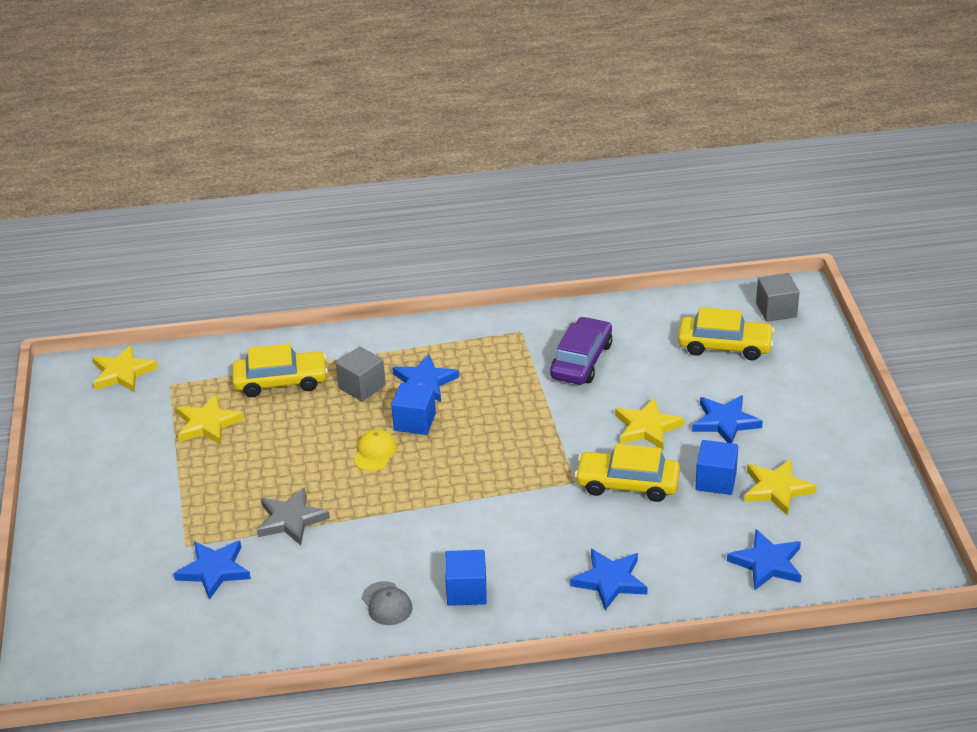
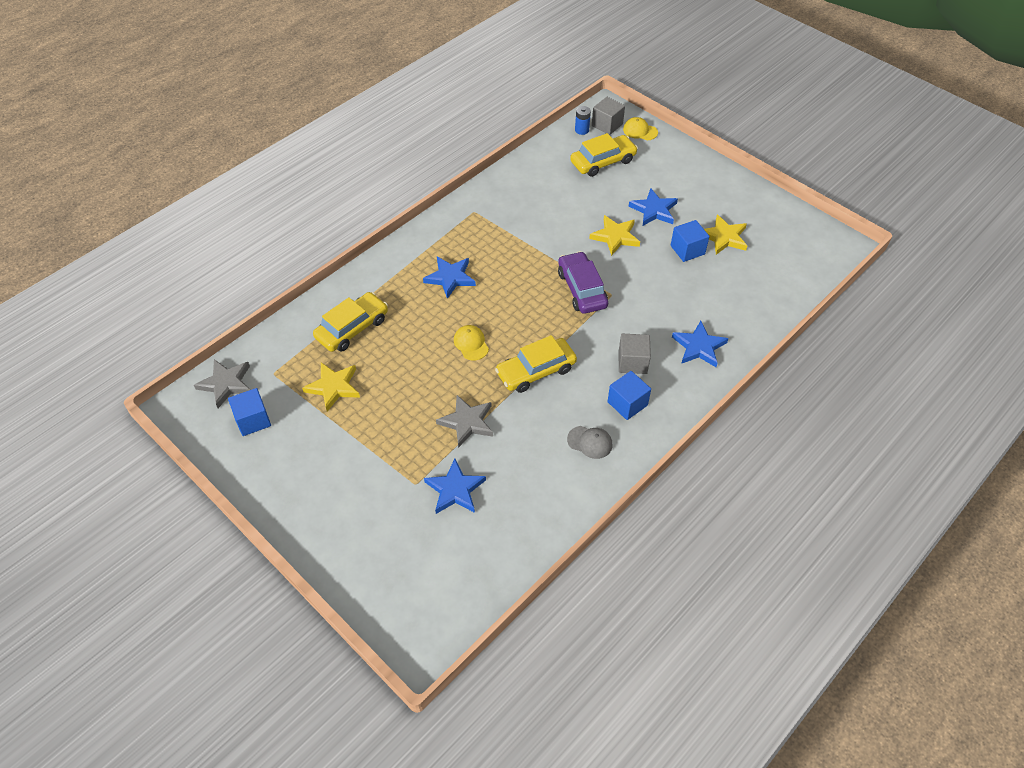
camera: 40 degrees left, 15 degrees up
yellow star [93,345,158,393] -> grey star [194,359,250,408]
grey cube [336,346,386,402] -> grey cube moved to [619,334,651,374]
blue cube [391,383,436,435] -> blue cube moved to [228,388,271,436]
purple car [550,317,612,385] -> purple car moved to [558,251,608,314]
yellow car [574,444,680,502] -> yellow car moved to [495,335,577,393]
blue star [727,529,801,590] -> none
none -> blue battery [575,106,591,135]
none -> yellow cap [623,117,658,141]

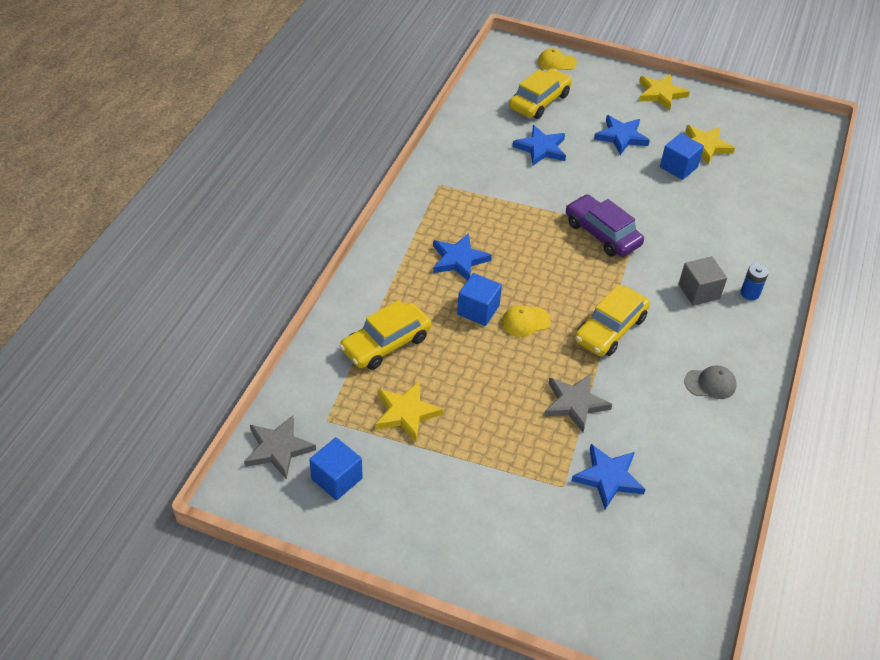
camera: 25 degrees left, 5 degrees down
yellow car [313,292,388,352] -> yellow car turned 150 degrees counterclockwise [340,300,431,370]
yellow cap [454,325,489,360] -> yellow cap turned 60 degrees counterclockwise [502,305,551,337]
blue battery [575,106,591,135] -> blue battery moved to [741,264,769,300]
yellow star [589,215,640,256] -> yellow star moved to [639,74,690,111]
grey cube [592,97,625,135] -> none
blue cube [607,371,651,420] -> blue cube moved to [457,273,502,326]
blue star [672,321,729,367] -> blue star moved to [512,125,566,166]

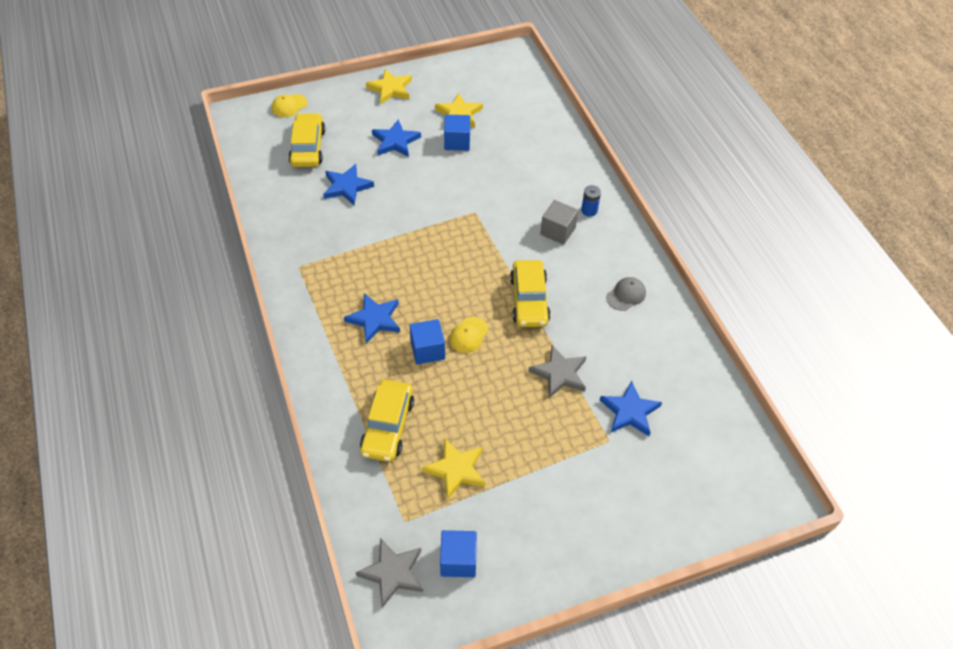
camera: 40 degrees left, 5 degrees up
purple car [566,194,644,257] -> none

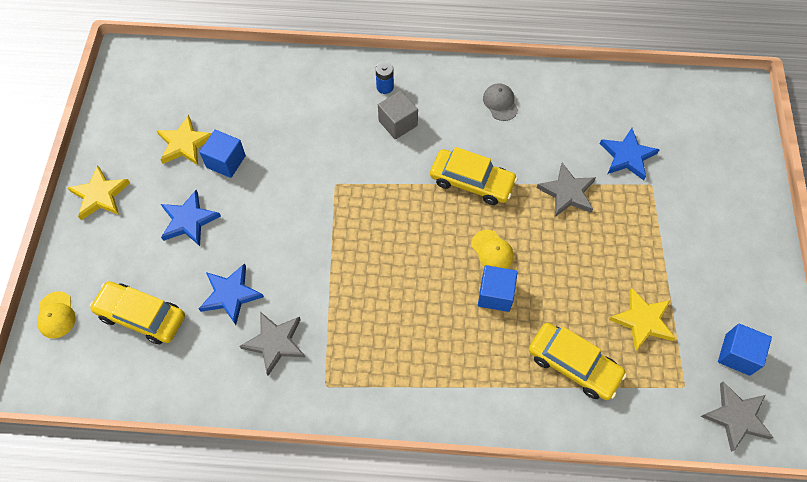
camera: 65 degrees left, 10 degrees up
blue star [344,293,400,344] -> none
none -> grey star [240,312,305,376]

